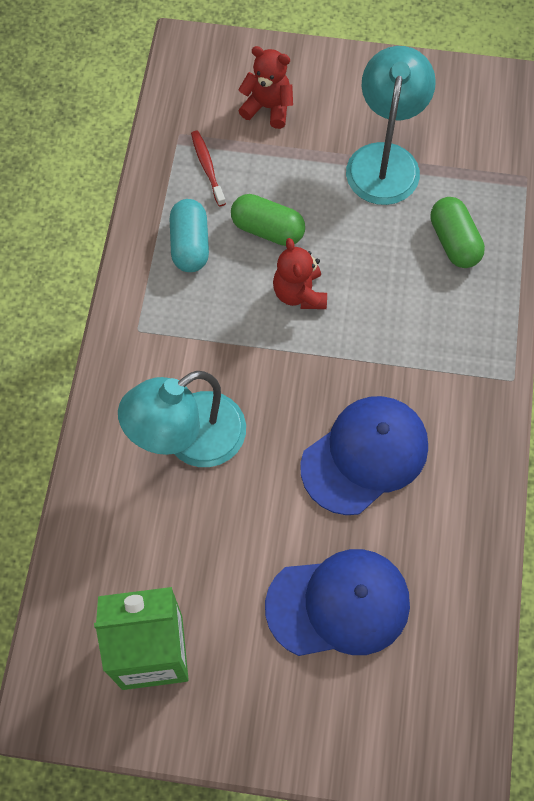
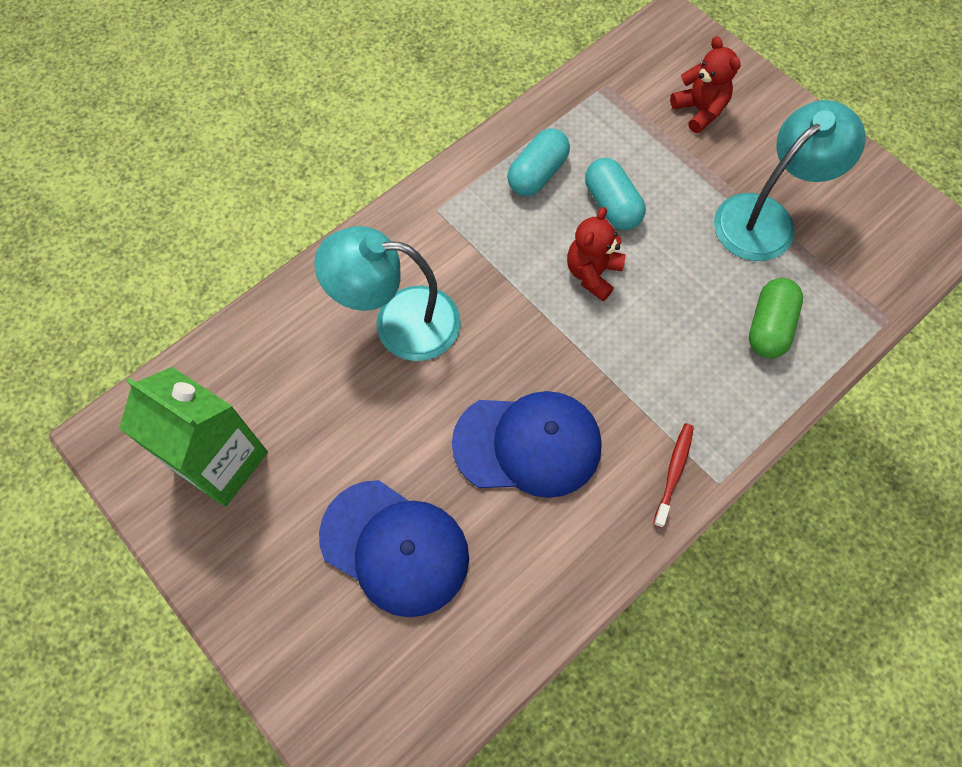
camera: 40 degrees right, 0 degrees up
red toothbrush [191,131,226,206] -> red toothbrush moved to [653,423,694,528]
green capsule [231,194,305,246] -> turquoise capsule [585,158,646,230]

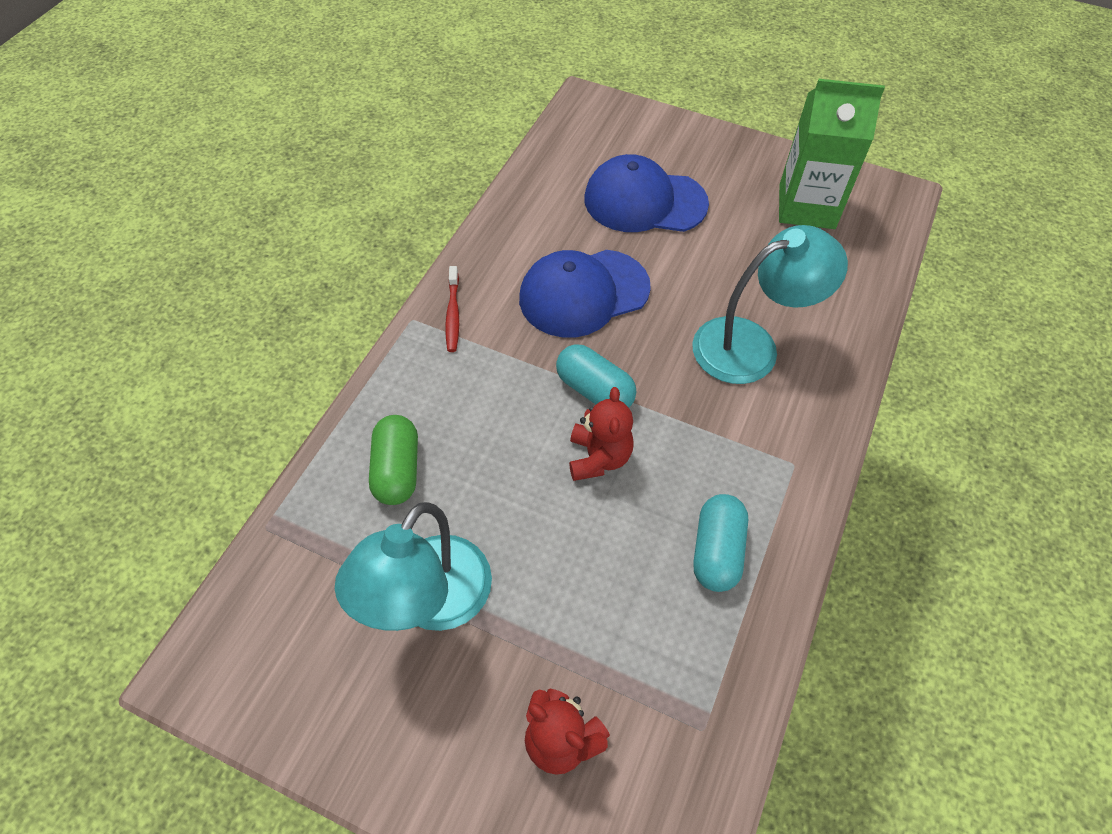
camera: 155 degrees right, 10 degrees down
turquoise capsule [585,158,646,230] -> turquoise capsule moved to [556,344,636,407]

